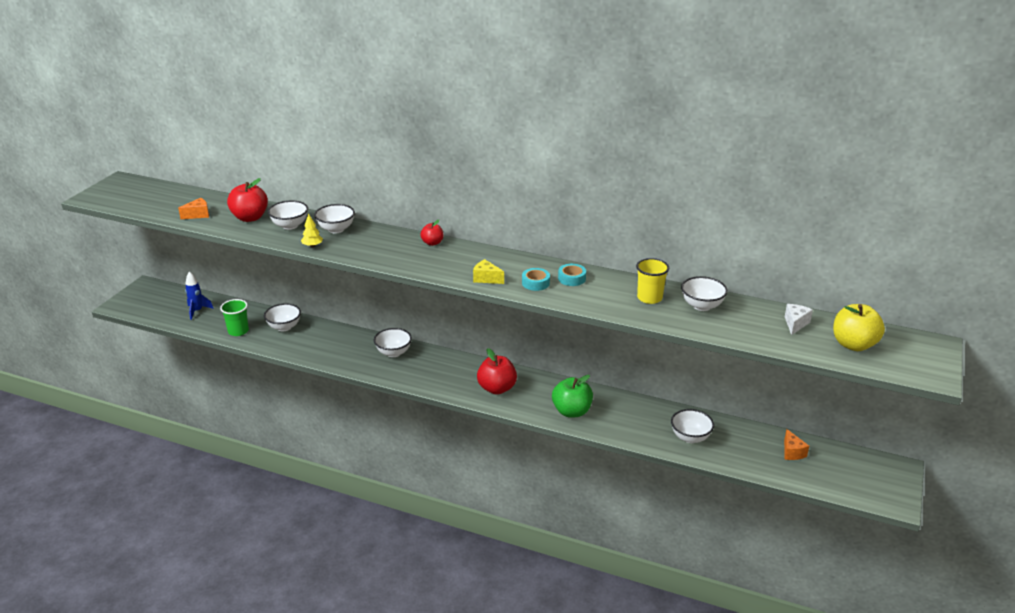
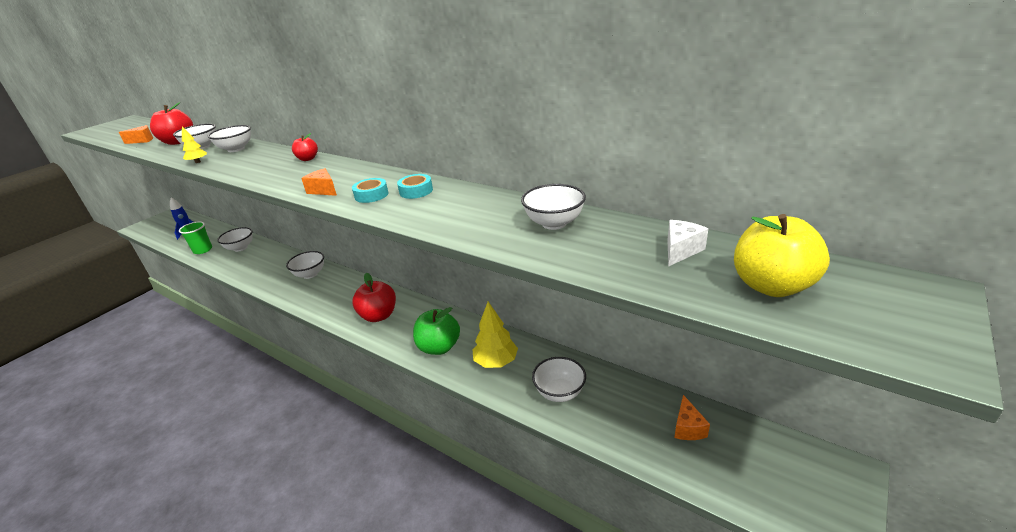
camera: 15 degrees right, 0 degrees up
yellow cheese [473,259,504,284] -> orange cheese [301,168,337,196]
yellow cup [636,258,669,304] -> none
none -> yellow tree [472,302,518,368]

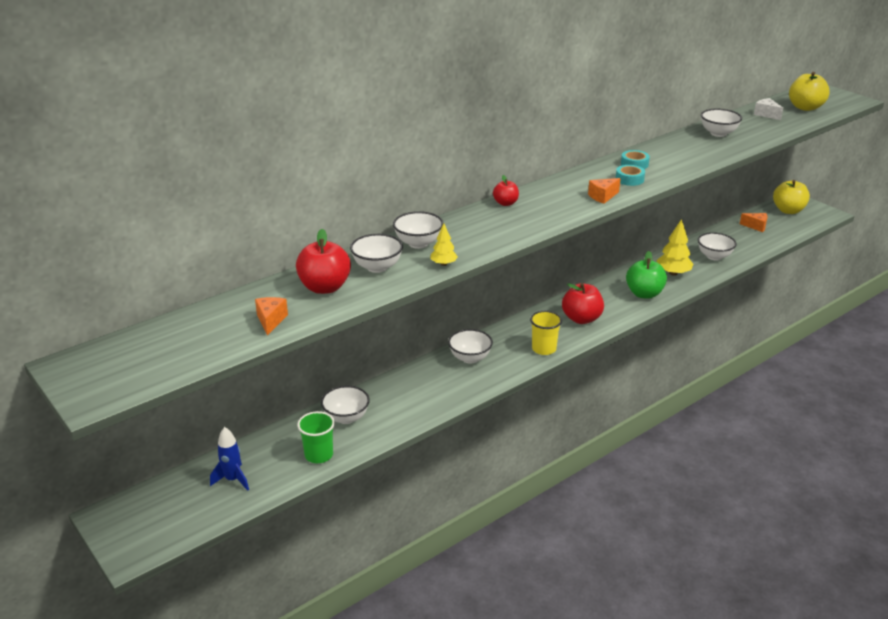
camera: 75 degrees left, 0 degrees up
none -> yellow cup [530,311,562,355]
none -> yellow apple [773,180,810,214]

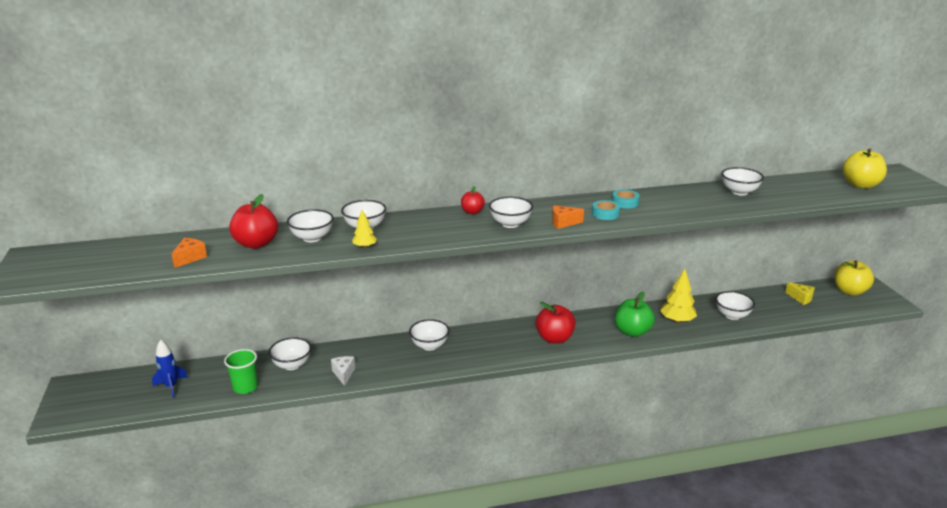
camera: 25 degrees right, 5 degrees down
yellow cup [530,311,562,355] -> none
orange cheese [740,213,768,232] -> yellow cheese [785,282,815,305]
white cheese [754,98,783,120] -> white cheese moved to [331,356,355,386]
none -> white bowl [489,197,533,228]

